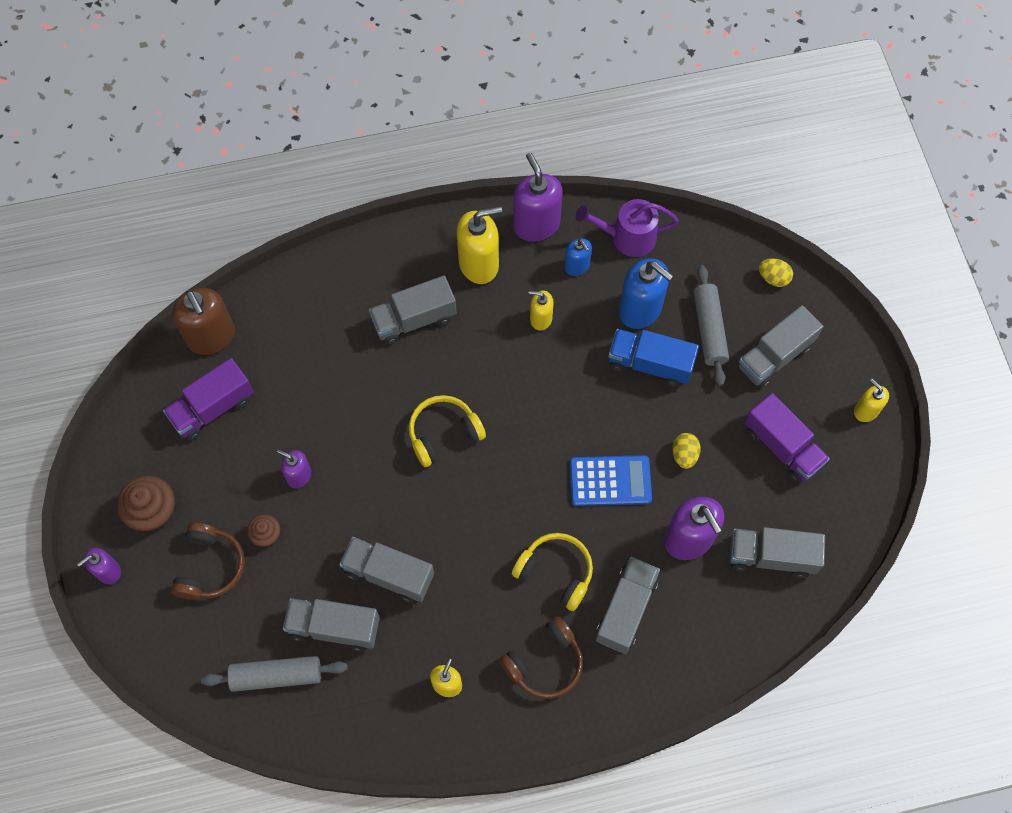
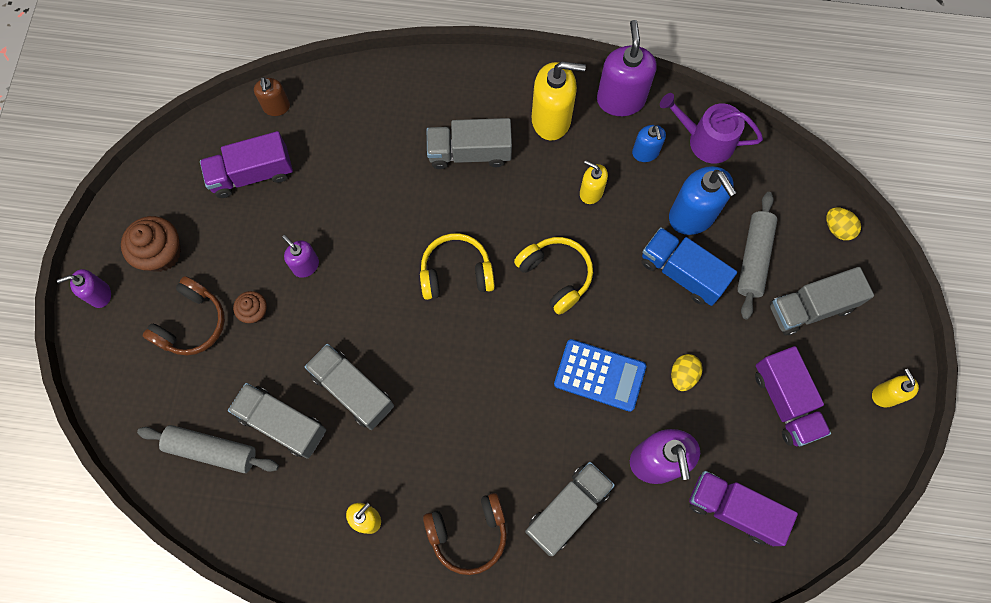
camera: 20 degrees right, 5 degrees up
brown soap dispenser [172,288,235,355] -> brown soap dispenser [254,77,290,116], size x0.56
yellow headphones [512,533,593,611] -> yellow headphones moved to [514,237,593,315]
grey truck [729,527,825,578] -> purple truck [689,471,798,546]

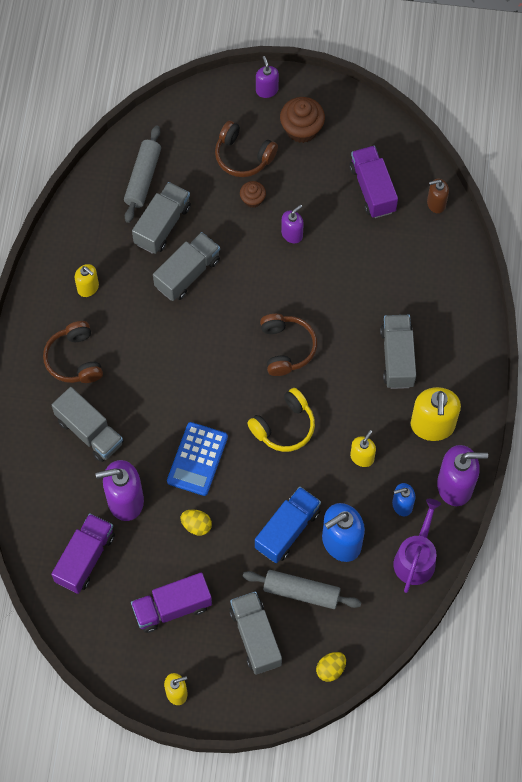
camera: 90 degrees right, 5 degrees down
yellow headphones [420,233,495,300] -> brown headphones [260,314,317,376]

